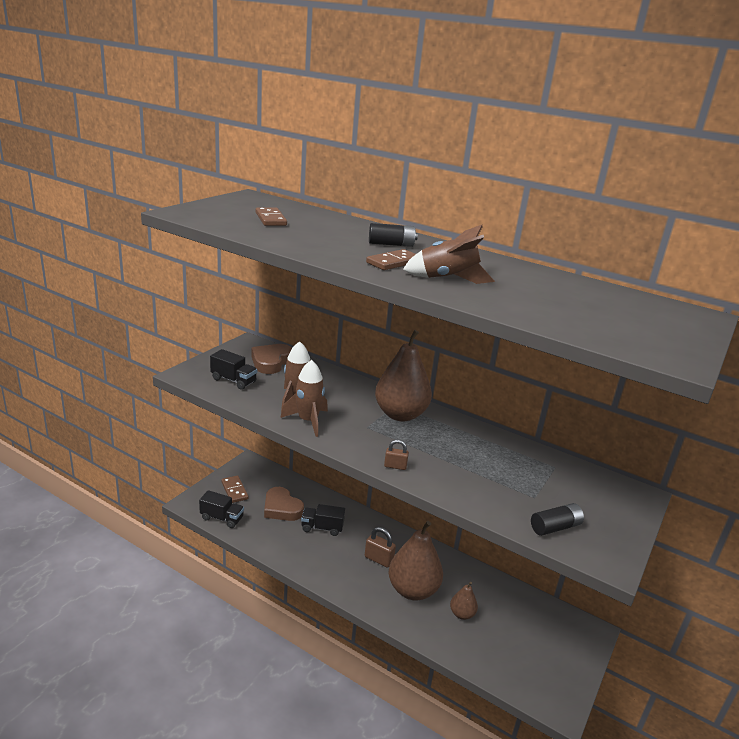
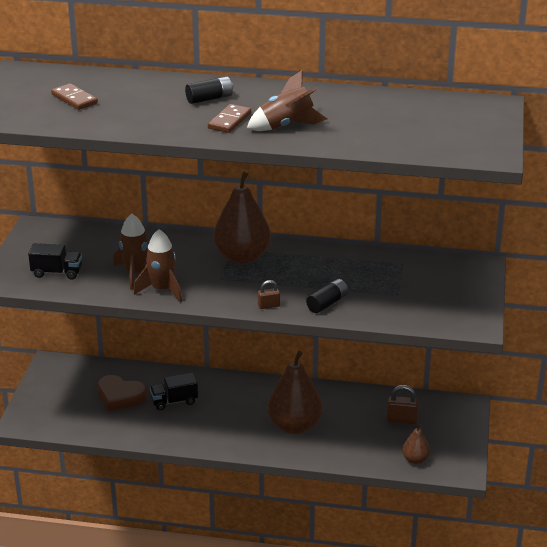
camera: 20 degrees left, 5 degrees up
black truck [199,490,244,528] -> none
brown domino [221,475,249,503] -> none
brown heart [251,344,292,374] -> none
brown padlock [365,527,396,568] -> brown padlock moved to [387,385,419,424]
brown pear [450,582,478,620] -> brown pear moved to [402,424,430,464]
black battery [531,503,584,536] -> black battery moved to [306,279,348,313]

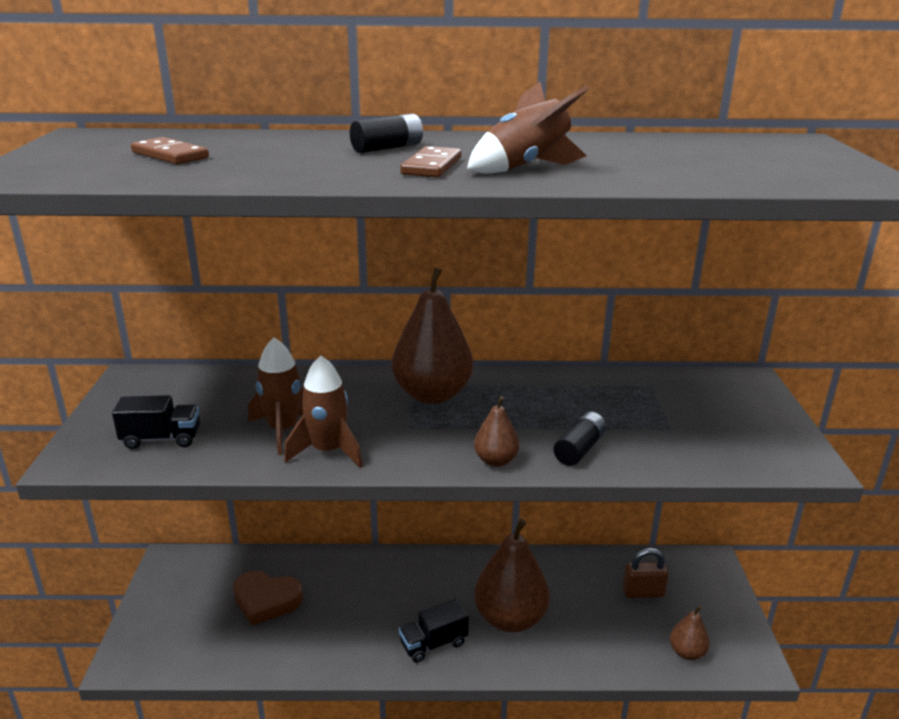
camera: 10 degrees left, 5 degrees down
black truck [150,372,198,410] -> black truck moved to [399,599,469,663]
brown padlock [258,280,280,309] -> brown pear [474,396,519,467]

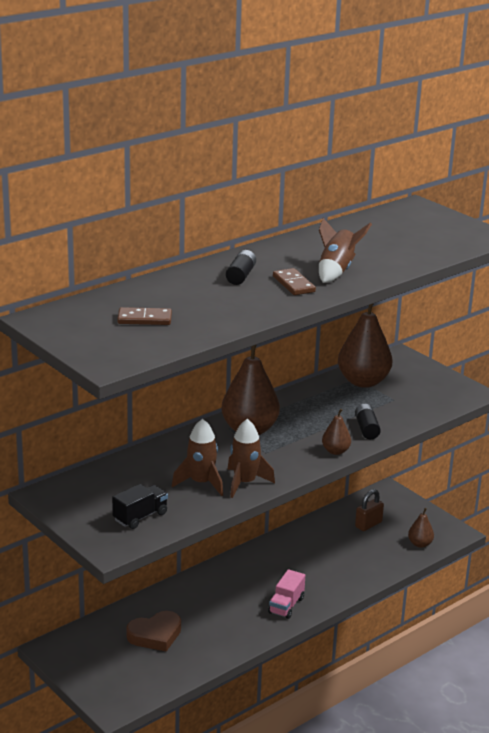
camera: 40 degrees left, 0 degrees up
black truck [399,599,469,663] -> pink truck [268,569,305,619]
brown pear [474,519,550,633] -> brown pear moved to [338,303,392,388]

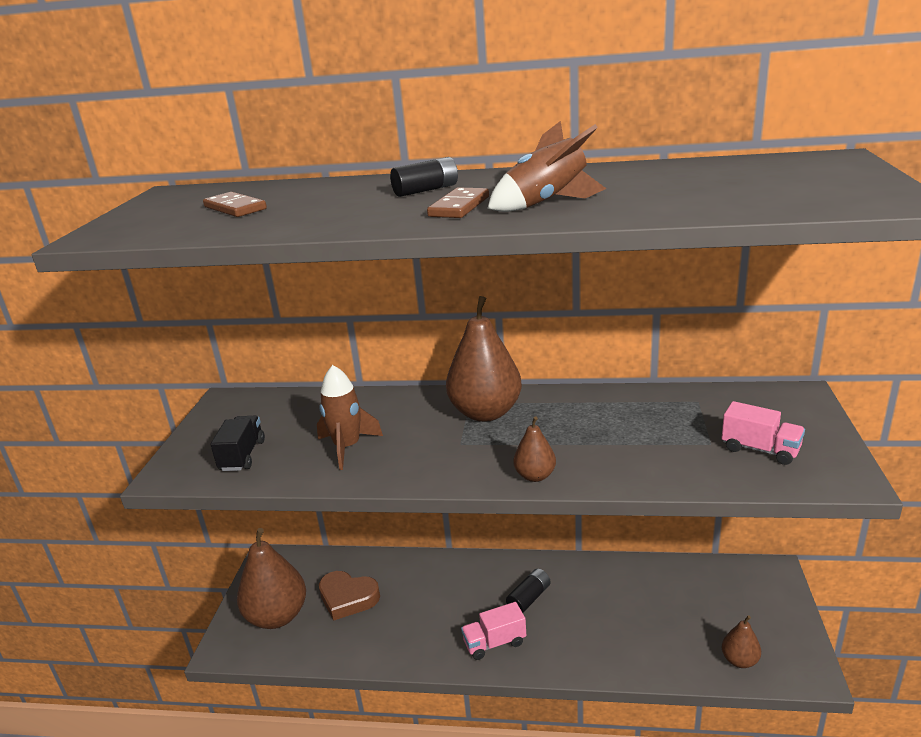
camera: 50 degrees right, 0 degrees up
black truck [112,484,168,529] -> black truck turned 90 degrees counterclockwise [210,416,265,471]
brown rocket [227,419,275,498] -> none
brown pear [338,303,392,388] -> brown pear moved to [237,528,306,629]
black battery [355,404,381,439] -> black battery moved to [506,568,551,613]
brown padlock [355,489,384,531] -> none
none -> pink truck [721,401,805,465]

